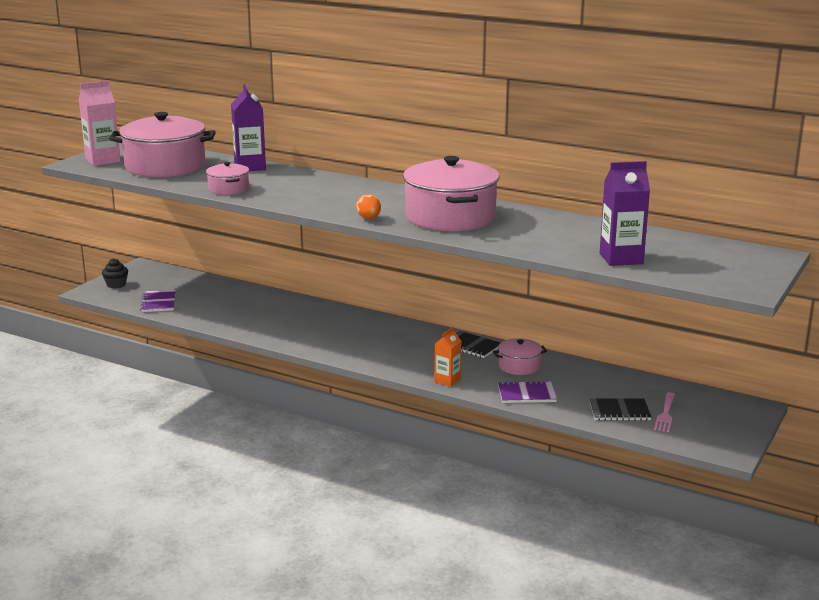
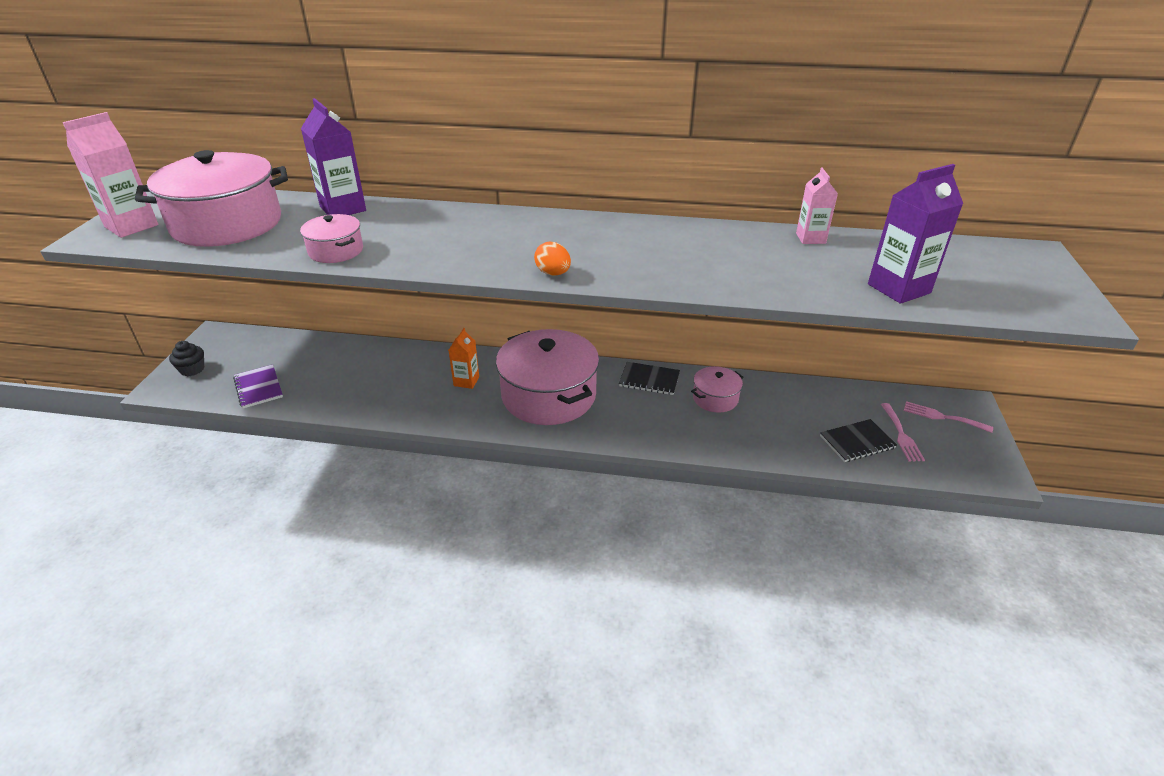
camera: 20 degrees left, 15 degrees up
pink pot [403,156,499,231] -> pink pot moved to [496,329,599,425]
orange carton [434,327,461,387] -> orange carton moved to [449,328,479,389]
purple notebook [498,381,557,403] -> none
none -> pink carton [796,167,838,244]
none -> pink fork [904,401,993,433]

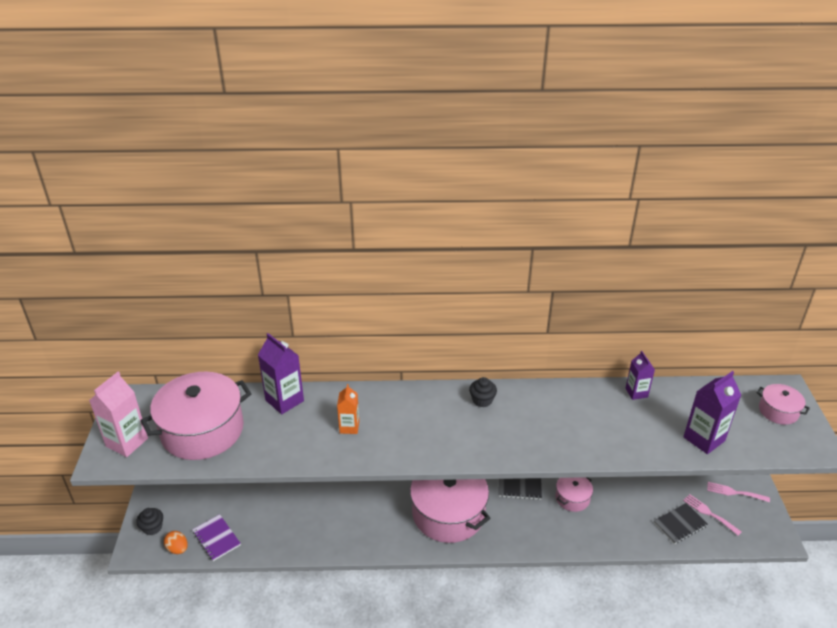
camera: 10 degrees left, 0 degrees up
pink pot [300,214,363,263] -> pink pot moved to [757,384,810,425]
orange carton [449,328,479,389] -> orange carton moved to [337,384,359,434]
orange egg [534,242,571,276] -> orange egg moved to [164,531,188,554]
pink carton [796,167,838,244] -> purple carton [625,351,655,400]
pink fork [881,403,925,462] -> pink fork turned 150 degrees clockwise [683,494,741,536]
none -> black cupcake [469,377,497,407]

